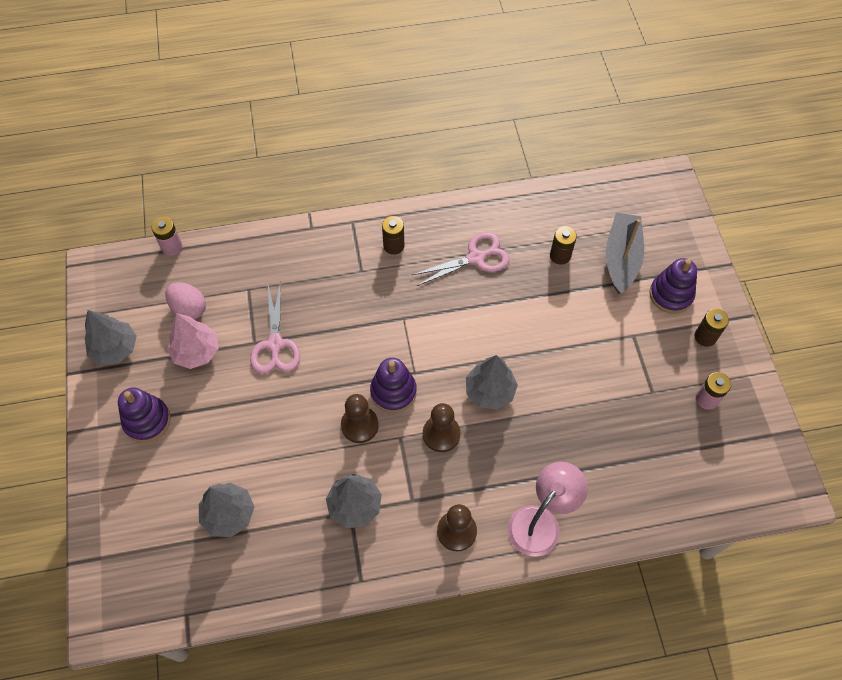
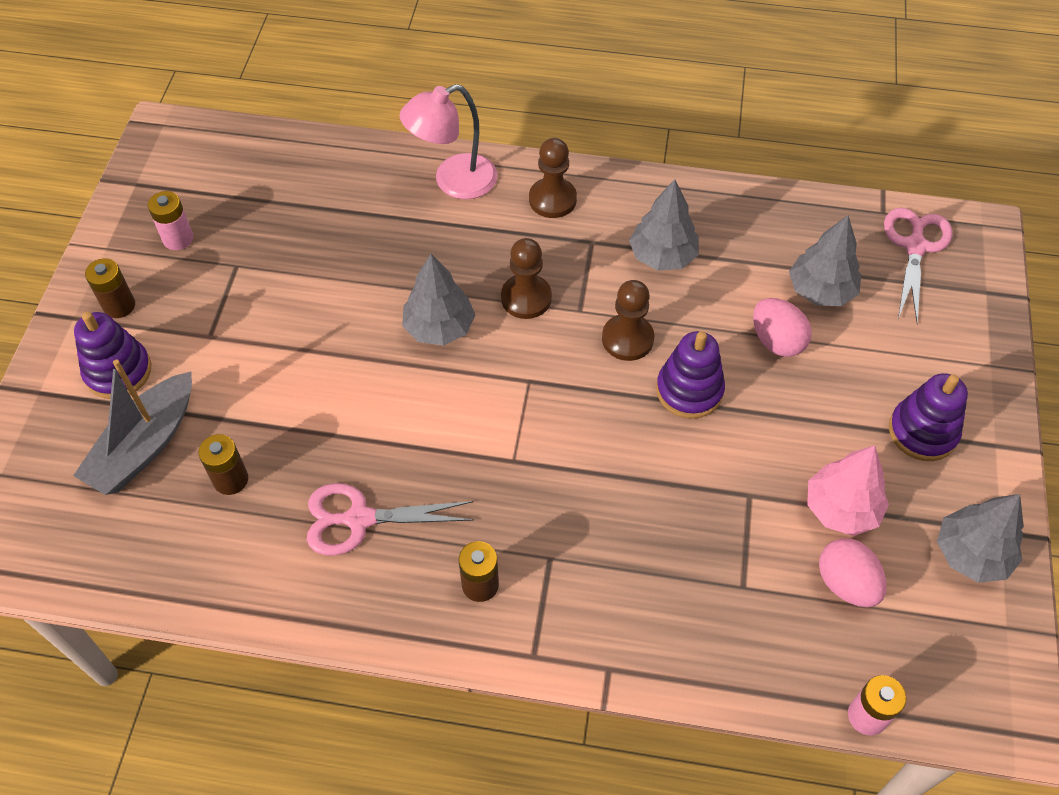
camera: 160 degrees left, 5 degrees down
pink scissors [250,281,300,374] -> pink scissors moved to [884,208,953,324]
purple stacking toy [370,358,417,413] -> purple stacking toy moved to [656,331,725,419]
none -> pink egg [753,298,812,357]

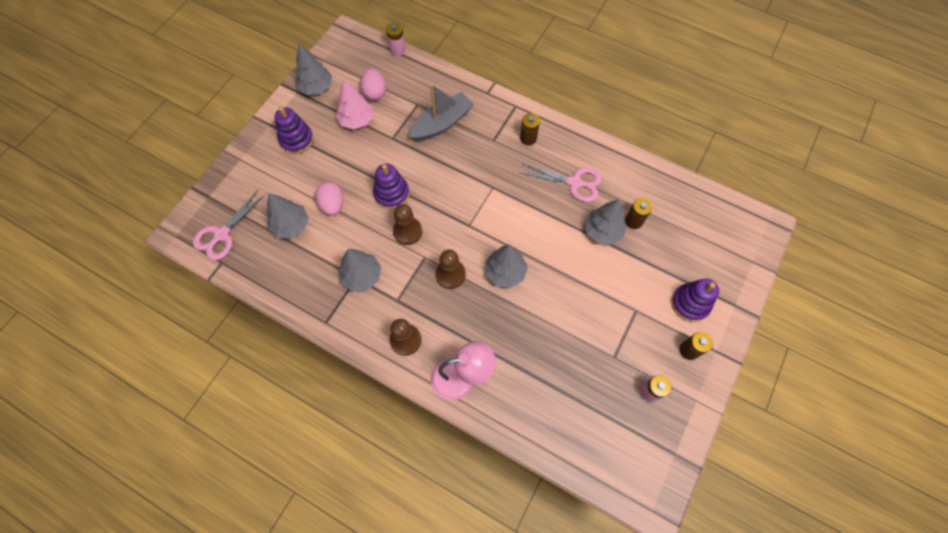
camera: 160 degrees left, 10 degrees up
grey boat [73,360,192,495] -> grey boat moved to [409,84,474,141]
none -> grey tree [585,199,626,245]

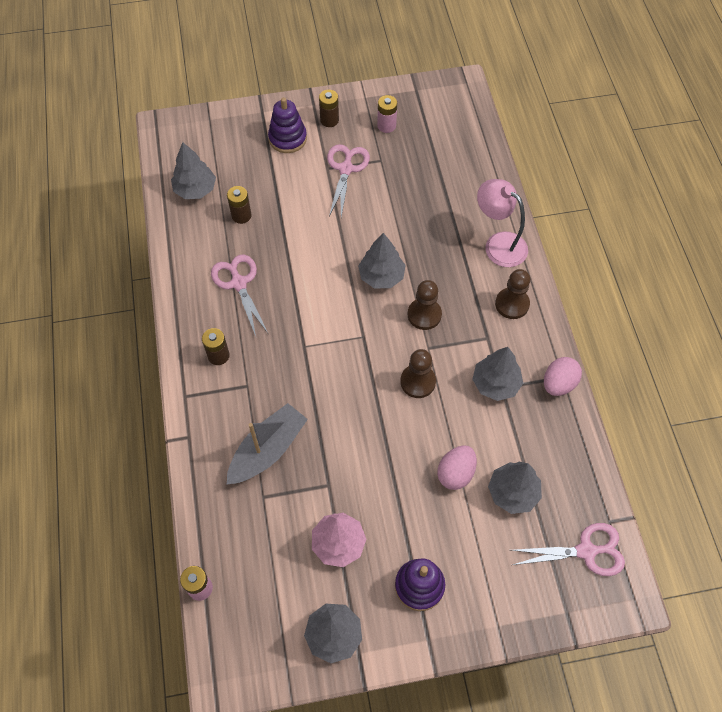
camera: 130 degrees left, 5 degrees down
pink egg [360,68,386,101] -> pink egg moved to [544,357,582,396]
purple stacking toy [373,164,409,209] -> none
grey boat [409,84,474,141] -> grey boat turned 120 degrees clockwise [227,403,308,484]
grey tree [585,199,626,245] -> grey tree moved to [171,142,216,199]
none -> pink scissors [327,144,370,217]

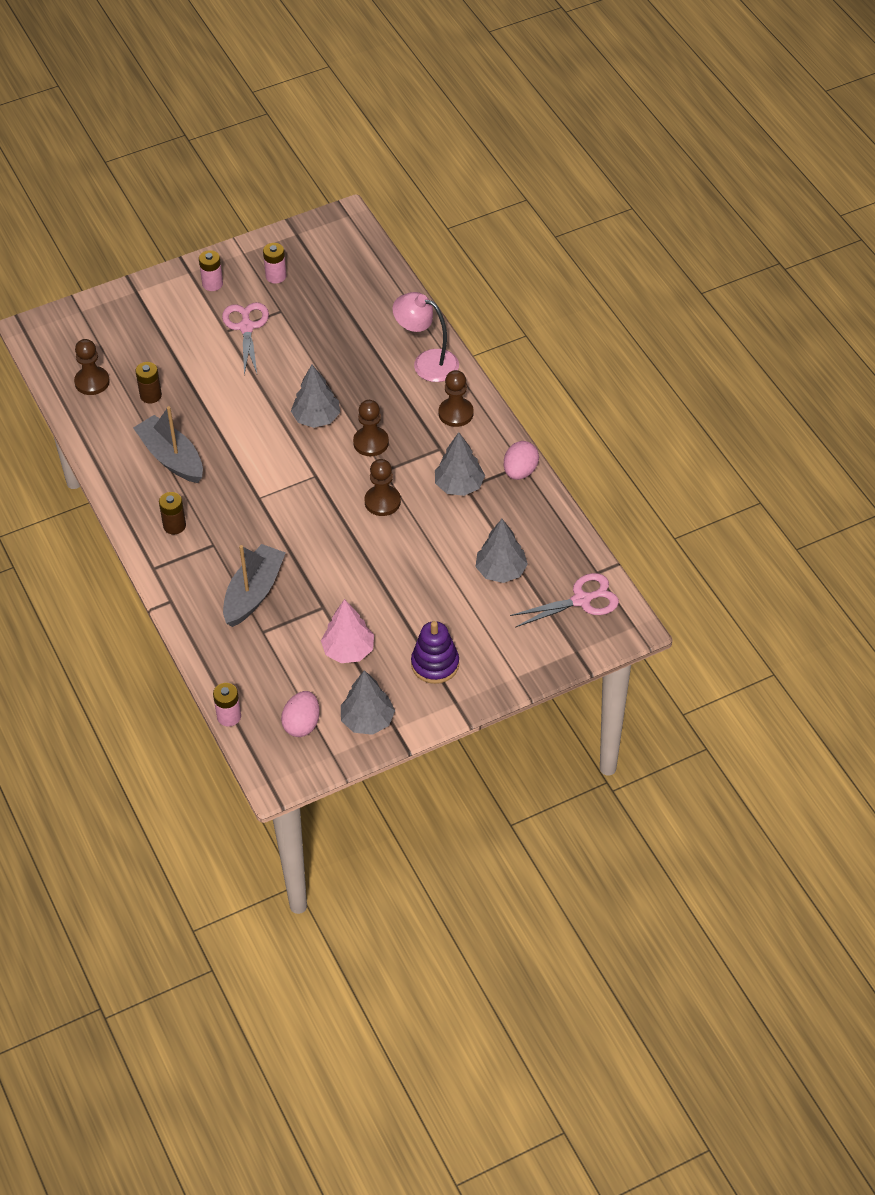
camera: 15 degrees left, 10 degrees down
grey tree [171,142,216,199] -> brown pawn [74,339,110,395]
pink scissors [211,255,268,336] -> grey boat [133,406,203,483]
purple stacking toy [268,97,307,153] -> none
brown battery [319,90,339,127] -> pink battery [199,250,223,291]
pink egg [437,445,477,490] -> pink egg moved to [281,691,320,737]

